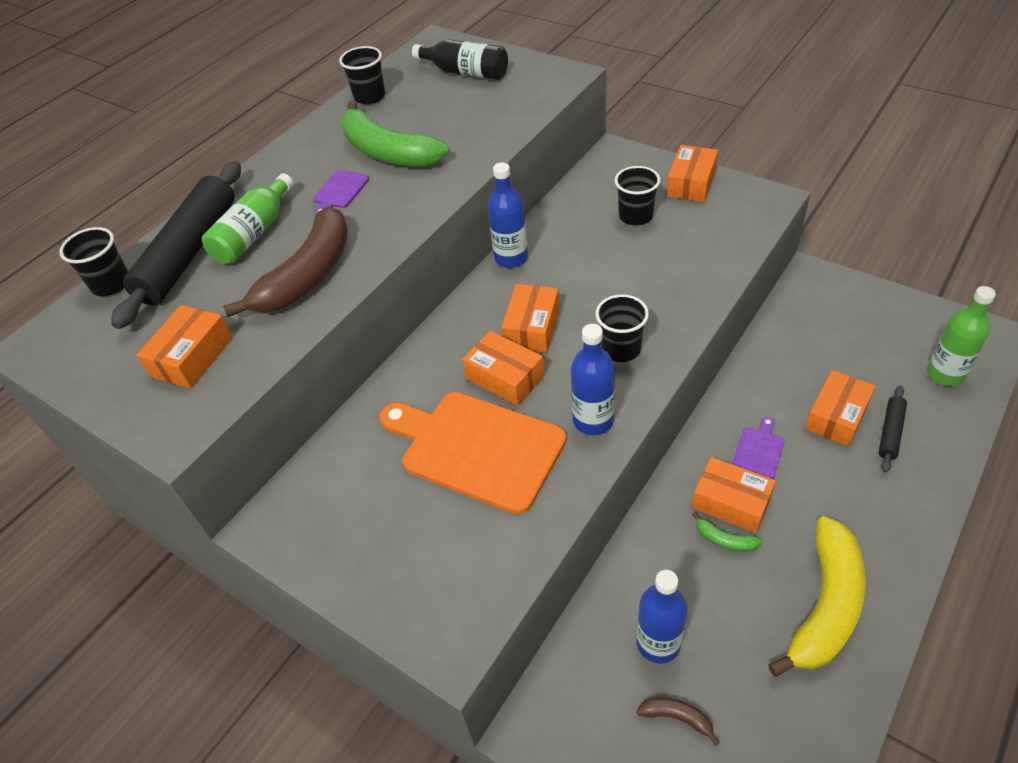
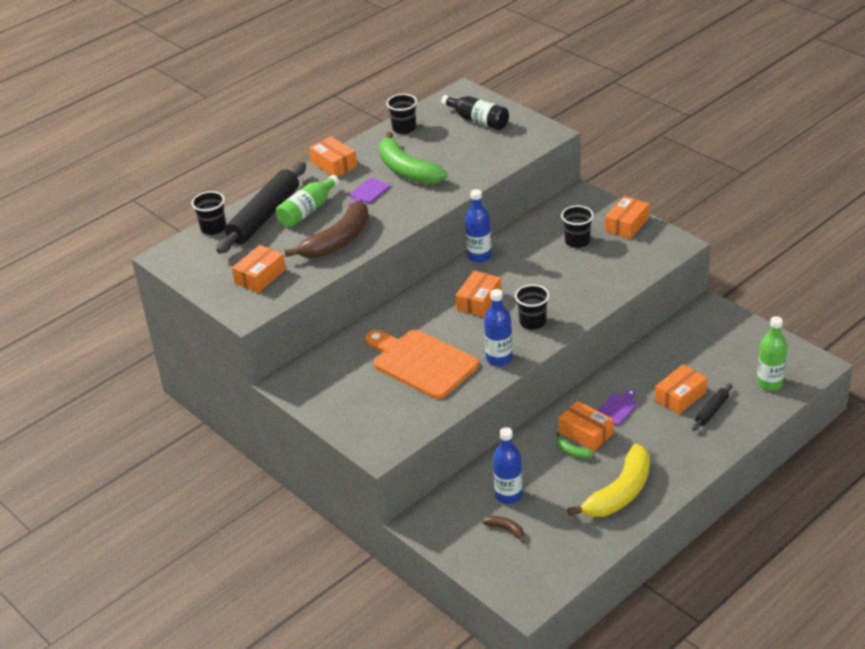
camera: 10 degrees right, 10 degrees down
orange box [462,331,544,406] -> orange box moved to [309,136,357,177]

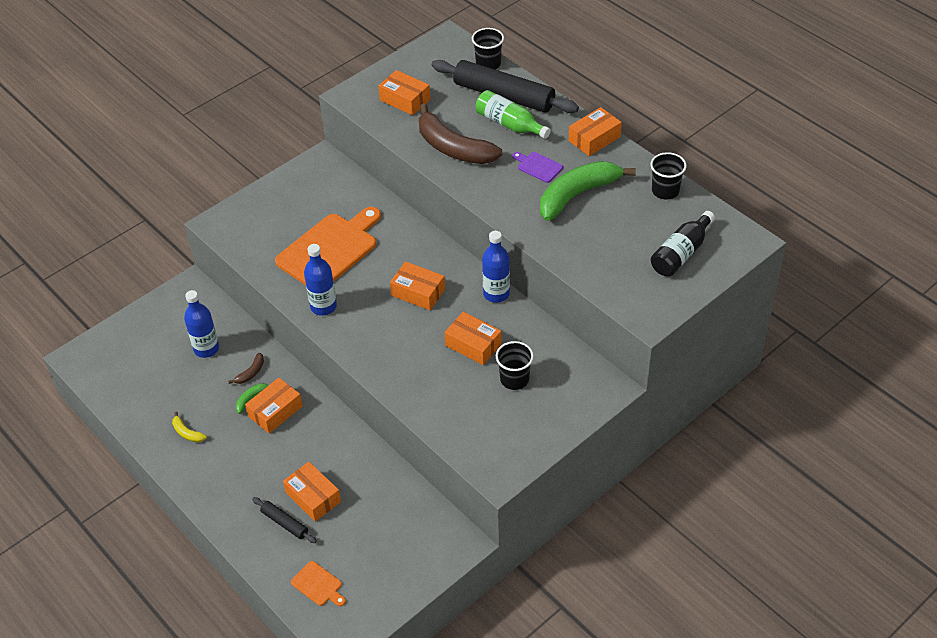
camera: 90 degrees right, 10 degrees up
brown banana [482,516,525,543] -> brown banana moved to [228,353,264,384]
black cup [515,284,549,330] -> none
yellow banana [567,444,650,517] -> yellow banana [172,411,207,442], size x0.42
purple cutting board [597,389,637,426] -> none
orange box [605,196,649,239] -> orange box moved to [444,312,502,365]
green bottle [757,316,787,391] -> orange cutting board [291,561,346,606]

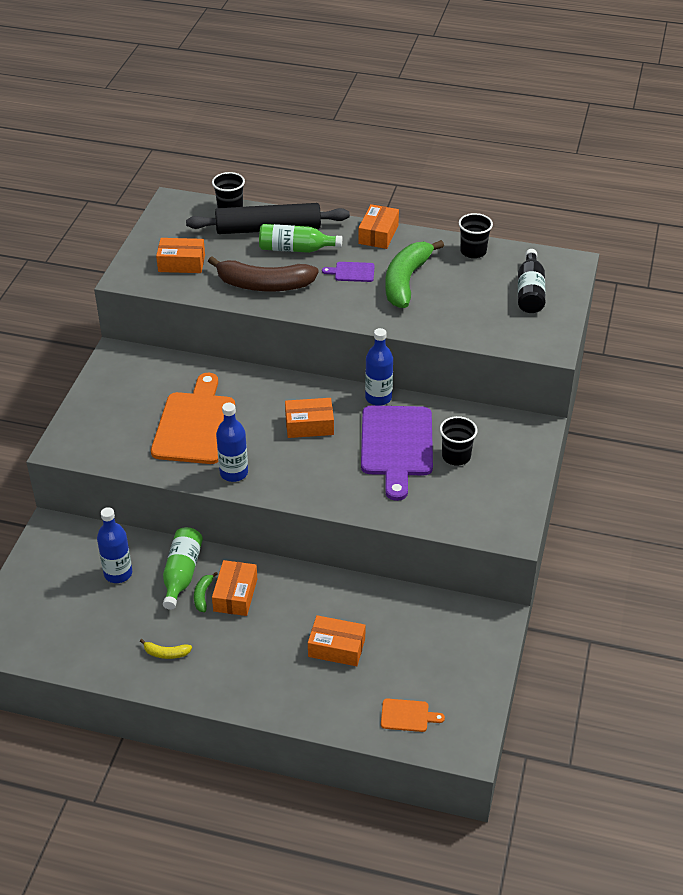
camera: 35 degrees left, 5 degrees down
brown banana [228,353,264,384] -> green bottle [163,527,203,610]
black rolling pin [252,497,317,543] -> none
orange box [444,312,502,365] -> purple cutting board [361,405,433,501]

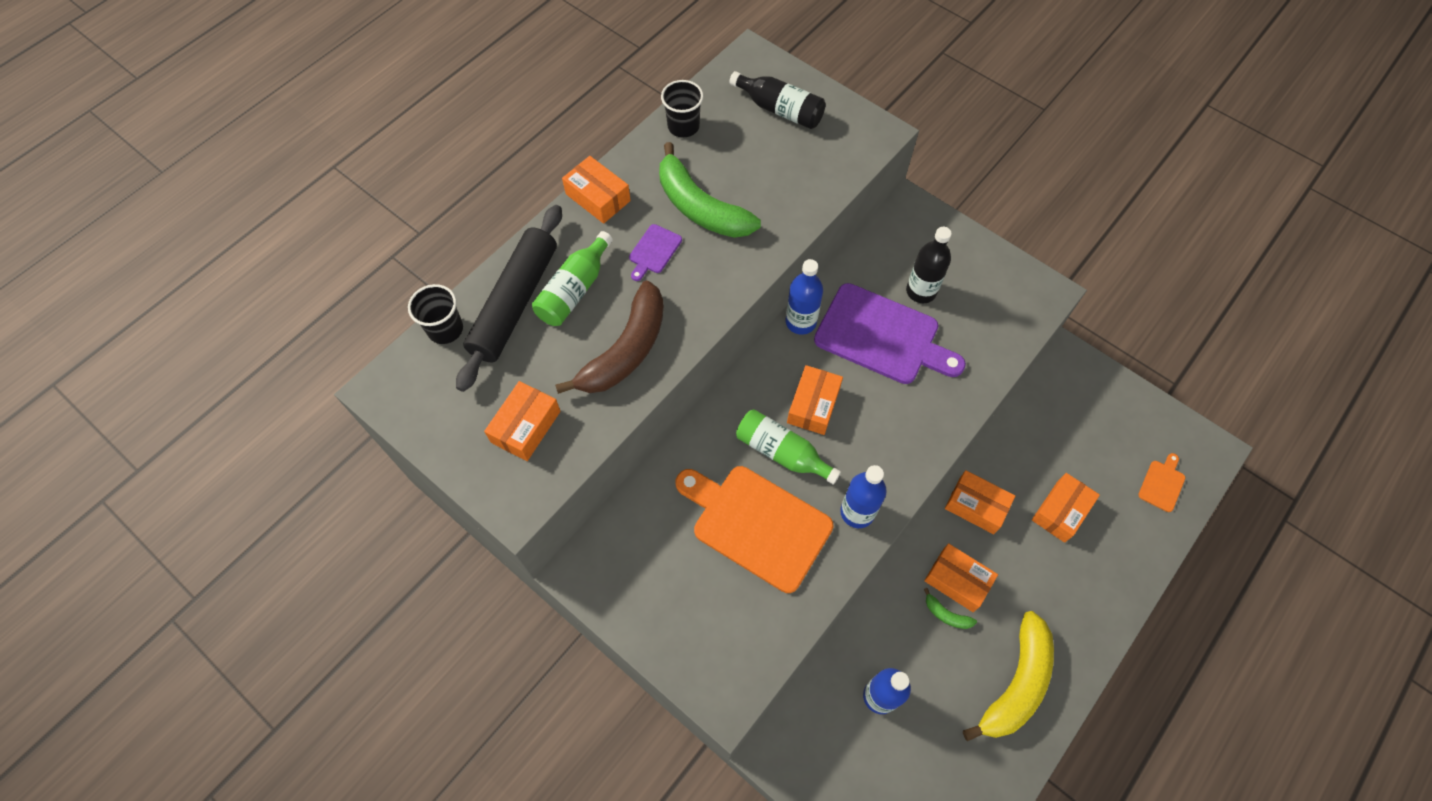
camera: 65 degrees left, 20 degrees up
yellow banana [140,639,192,659] -> yellow banana [963,611,1054,741], size x2.40
green bottle [163,527,203,610] -> green bottle moved to [736,409,841,485]
black cup [440,416,477,465] -> black bottle [906,227,952,303]
none -> orange box [945,470,1015,534]

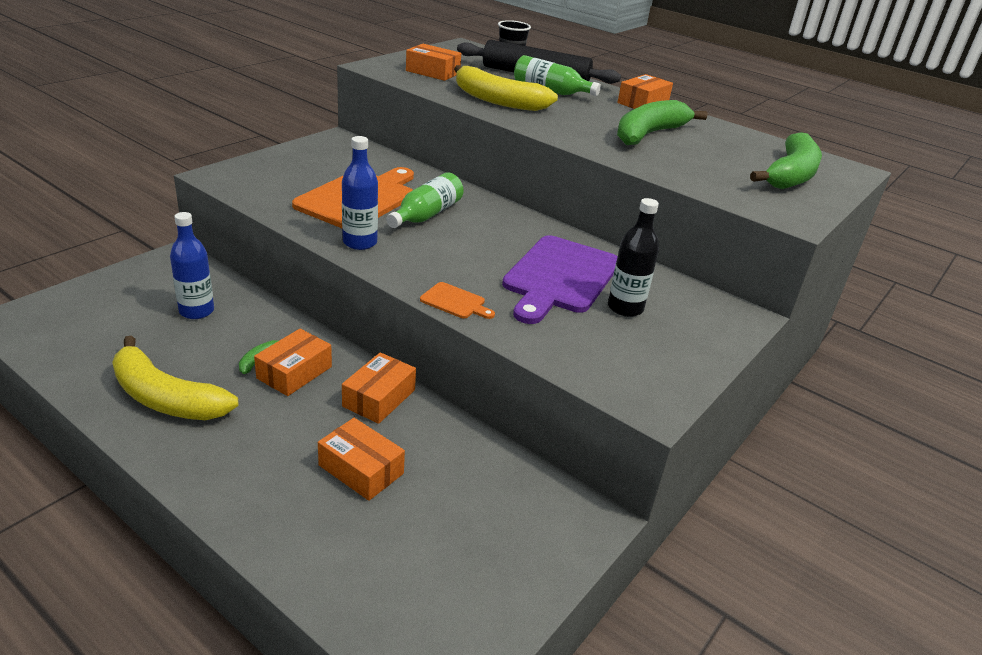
camera: 85 degrees right, 30 degrees down
brown banana [555,281,664,394] -> yellow banana [454,65,558,111]
purple cutting board [629,224,682,281] -> none
black cup [661,80,704,137] -> none
black bottle [729,71,826,129] -> green banana [750,132,822,189]
blue bottle [786,259,823,335] -> none
orange box [787,365,843,435] -> none
orange cutting board [1138,453,1185,512] -> orange cutting board moved to [420,282,495,319]

